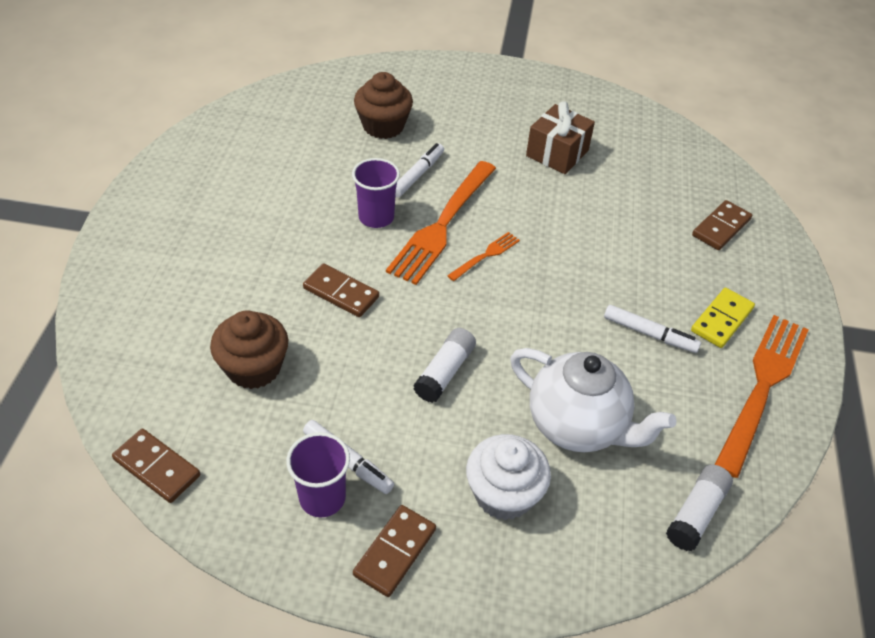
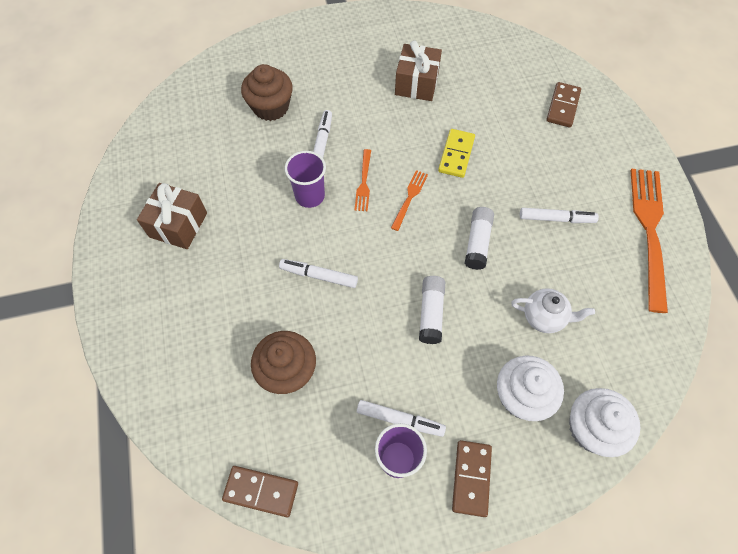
camera: 20 degrees left, 15 degrees up
brown domino [303,264,379,317] -> white marker [279,259,358,288]
orange fork [386,161,496,285] -> orange fork [354,149,371,211], size x0.47
white teapot [510,348,677,452] -> white teapot [511,288,595,333], size x0.57
white glue stick [666,465,733,551] -> white glue stick moved to [464,207,494,270]
yellow domino [691,288,755,348] -> yellow domino moved to [438,129,475,178]
none -> brown gift [137,183,207,249]
none -> white cupcake [569,388,640,457]

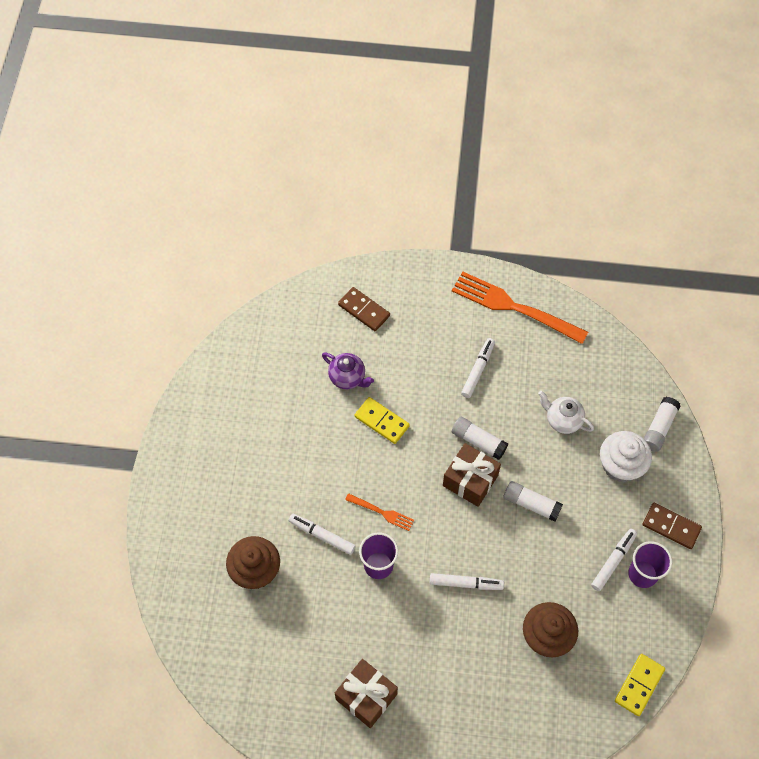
camera: 70 degrees left, 0 degrees up
brown domino [222,466,298,517] -> yellow domino [615,654,665,716]
white marker [279,259,358,288] -> white marker turned 120 degrees counterclockwise [430,573,504,590]
orange fork [391,170,428,231] -> none
brown gift [395,41,442,101] -> brown gift moved to [443,443,501,507]
white teapot [511,288,595,333] -> white teapot turned 90 degrees counterclockwise [538,391,594,434]
white cupcake [569,388,640,457] -> white glue stick [644,397,681,452]
none -> purple teapot [322,352,374,389]

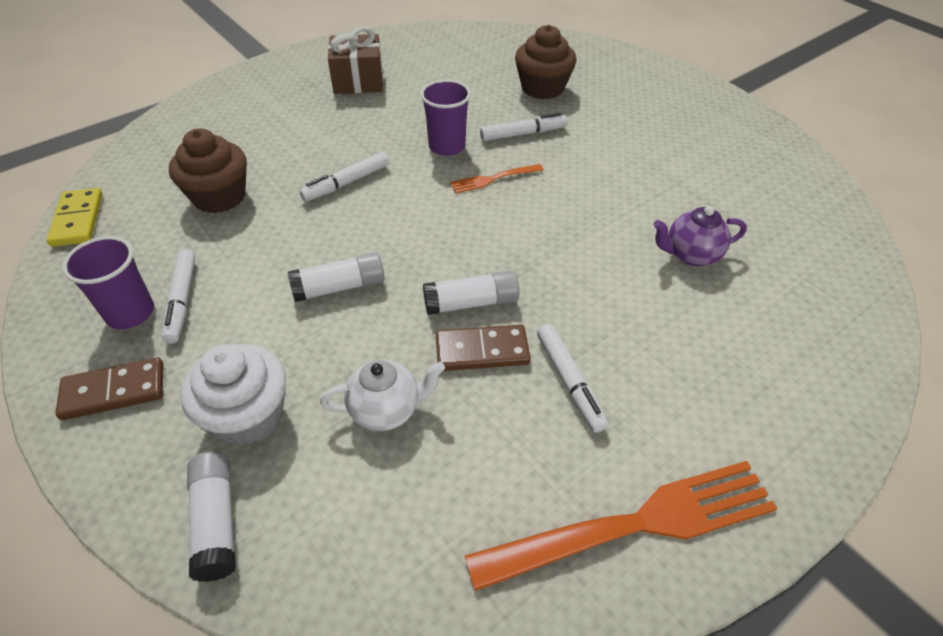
camera: 135 degrees right, 15 degrees down
brown domino [338,287,390,331] -> brown domino moved to [436,325,531,371]
yellow domino [354,397,410,444] -> none
brown gift [443,443,501,507] -> none

